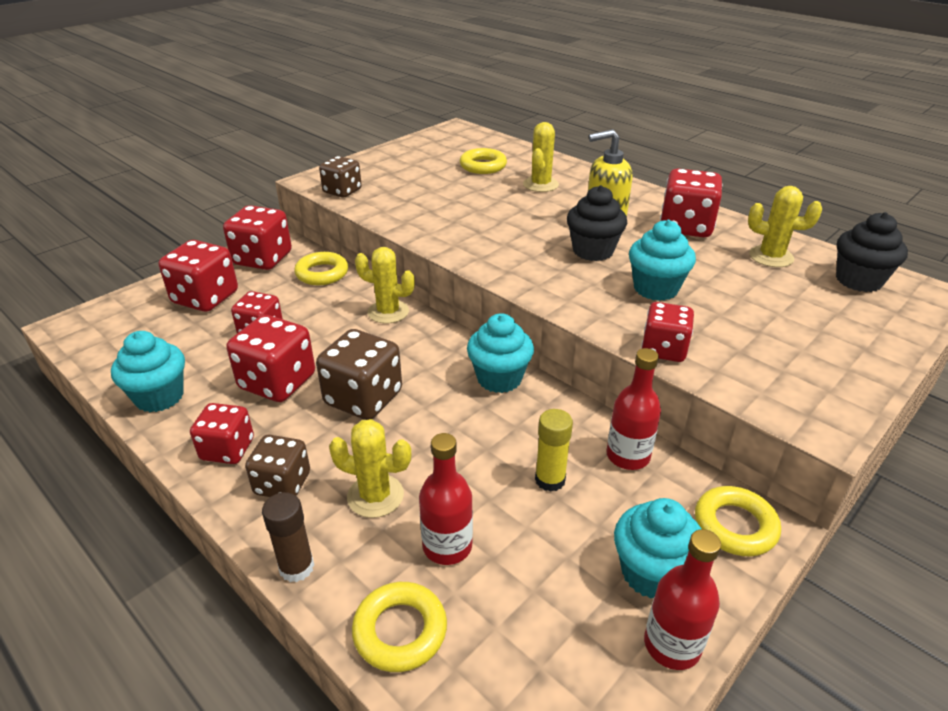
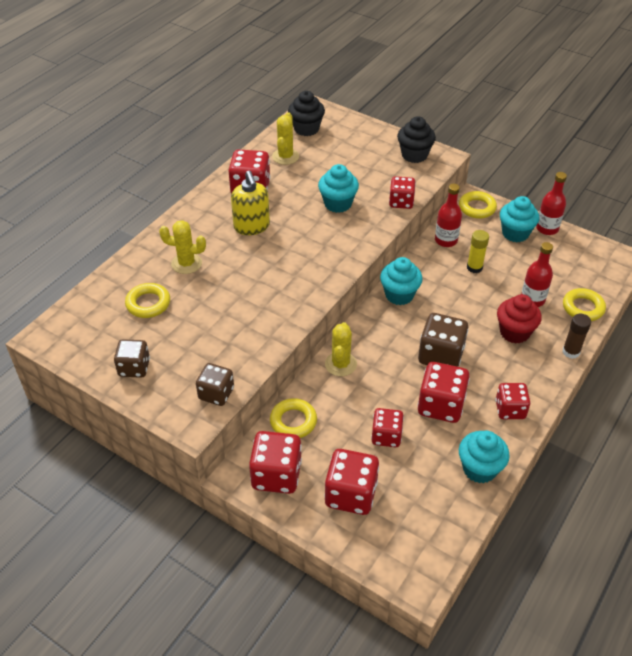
camera: 100 degrees left, 10 degrees up
brown dice [245,435,310,497] -> brown dice moved to [114,339,150,378]
yellow cactus [329,419,411,518] -> red cupcake [497,294,542,344]
black cupcake [567,185,627,261] -> black cupcake moved to [397,116,436,163]

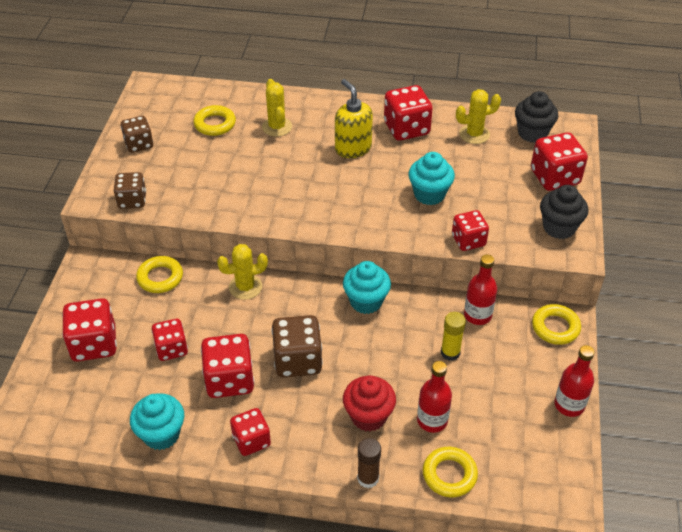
camera: 65 degrees right, 0 degrees up
yellow soap dispenser [231,171,270,235] -> yellow soap dispenser turned 105 degrees clockwise [335,79,373,158]
red dice [249,431,302,494] -> red dice moved to [531,132,588,191]
turquoise cupcake [500,196,539,242] -> none

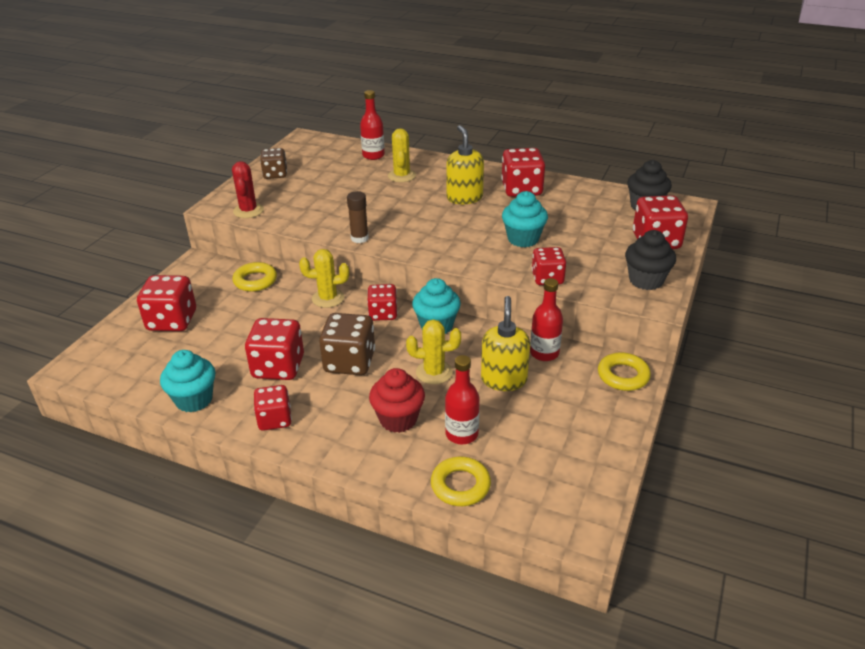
camera: 15 degrees right, 10 degrees down
brown dice [114,172,146,209] -> red cactus [232,161,264,218]
red dice [152,319,188,361] -> red dice moved to [367,284,398,321]
yellow ring [193,105,236,136] -> none
brown glue stick [357,438,381,488] -> brown glue stick moved to [347,191,369,243]
yellow glue stick [441,312,466,361] -> yellow soap dispenser [481,296,530,391]
yellow cactus [456,89,501,144] -> yellow cactus moved to [406,319,461,385]
red bottle [554,345,595,417] -> red bottle moved to [360,90,385,160]

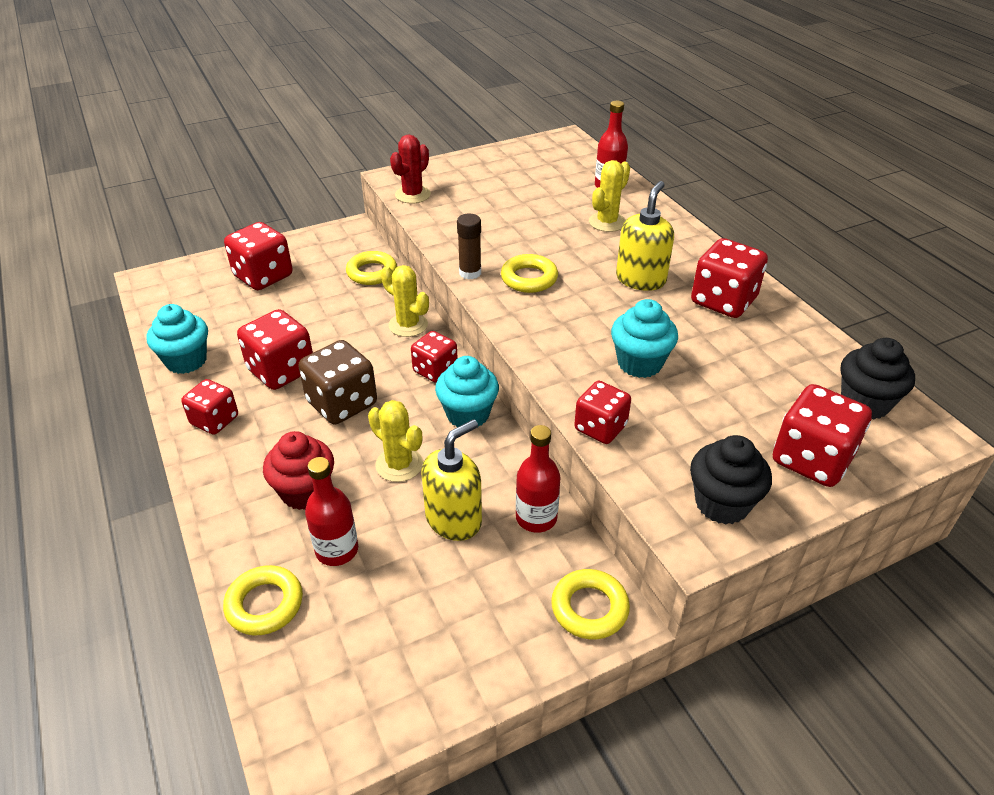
camera: 40 degrees right, 5 degrees up
brown dice [260,148,287,179] -> none
none -> yellow ring [501,254,558,293]

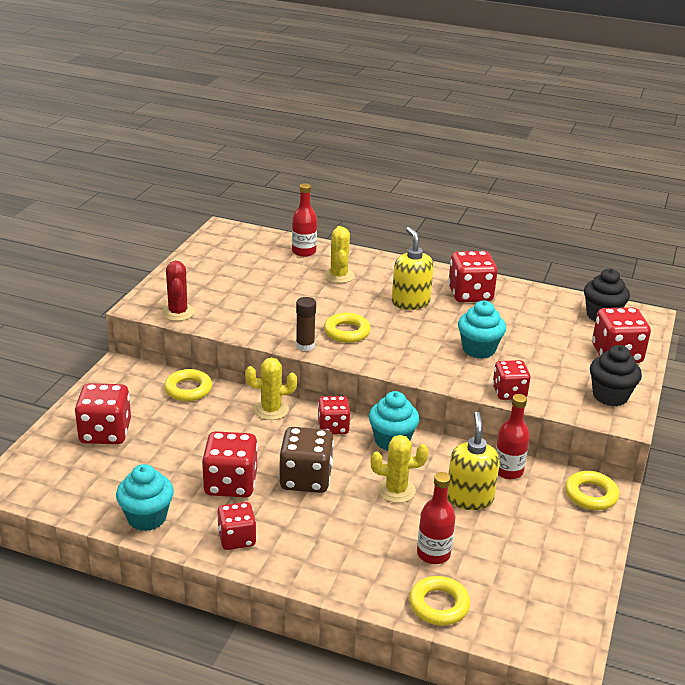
camera: 45 degrees left, 10 degrees down
red cupcake [263,431,334,510] -> none

